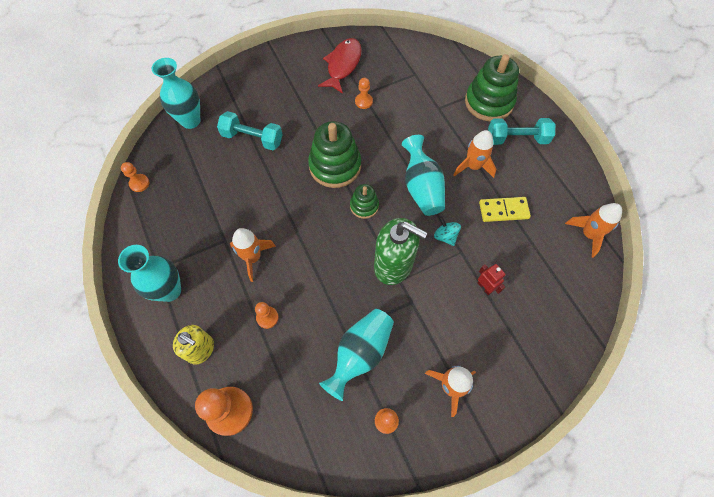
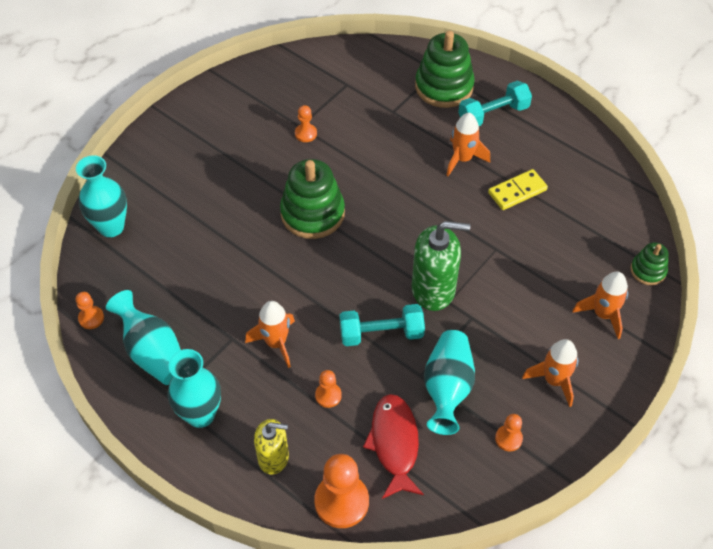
camera: 25 degrees left, 10 degrees down
turquoise dumbbell [217,111,283,150] -> turquoise dumbbell moved to [340,304,425,346]
red fish [318,38,362,94] -> red fish moved to [363,394,424,499]
green stacking toy [350,184,379,219] -> green stacking toy moved to [630,242,669,285]
turquoise vase [402,135,445,216] -> turquoise vase moved to [106,290,181,385]
turquoise spinning top [434,216,461,246] -> none
red robot [478,264,506,295] -> none
orange rocket [565,203,622,258] -> orange rocket moved to [572,272,628,339]

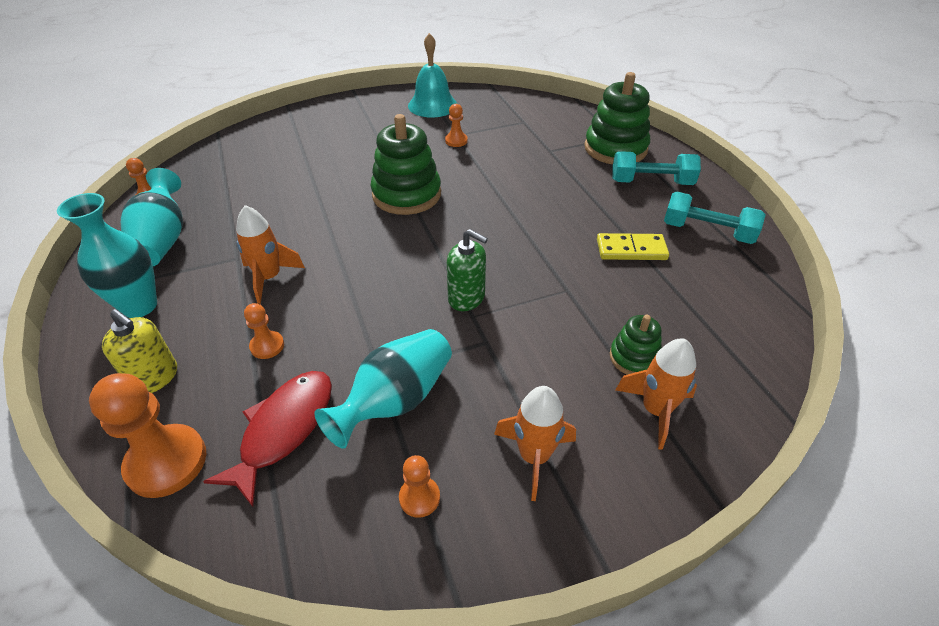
camera: 30 degrees right, 10 degrees down
turquoise vase [76,155,127,237] -> none
turquoise dumbbell [340,304,425,346] -> turquoise dumbbell moved to [664,192,766,244]
green soap dispenser [411,221,470,311] -> green soap dispenser [447,229,488,311], size x0.63
orange rocket [446,113,490,176] -> none
green stacking toy [630,242,669,285] -> green stacking toy moved to [610,315,662,375]
none -> turquoise bell [408,33,457,117]

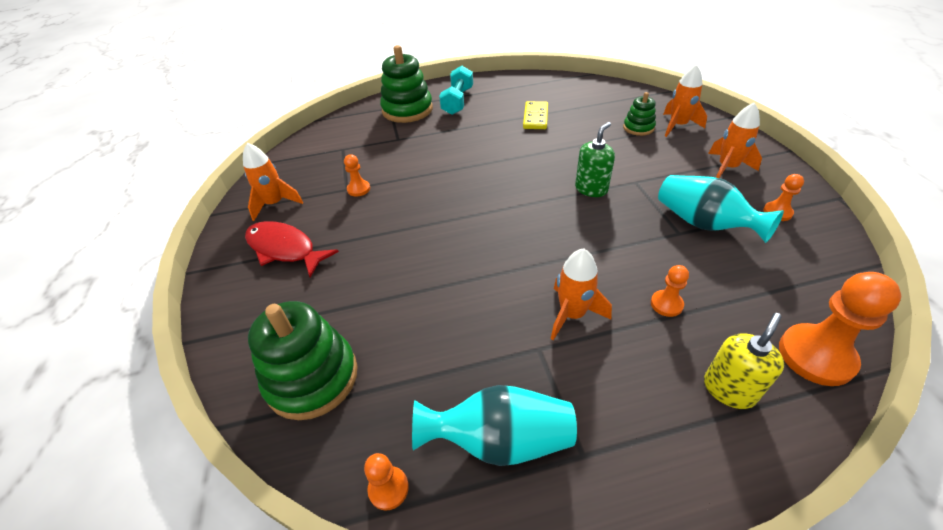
camera: 80 degrees left, 0 degrees up
turquoise vase [57,193,157,318] -> none
red fish [203,371,332,507] -> red fish moved to [245,221,339,277]
green stacking toy [370,114,441,215] -> green stacking toy moved to [248,301,358,420]
turquoise bell [408,33,457,117] -> orange rocket [243,143,303,221]
turquoise dumbbell [664,192,766,244] -> none

